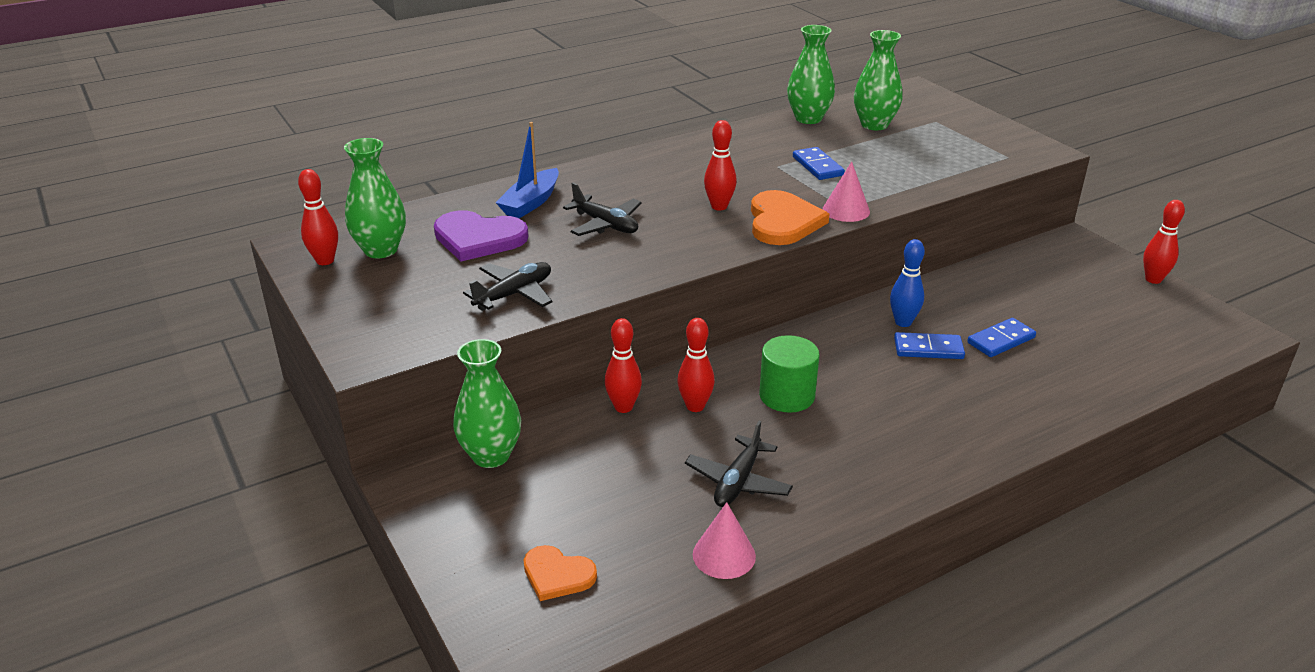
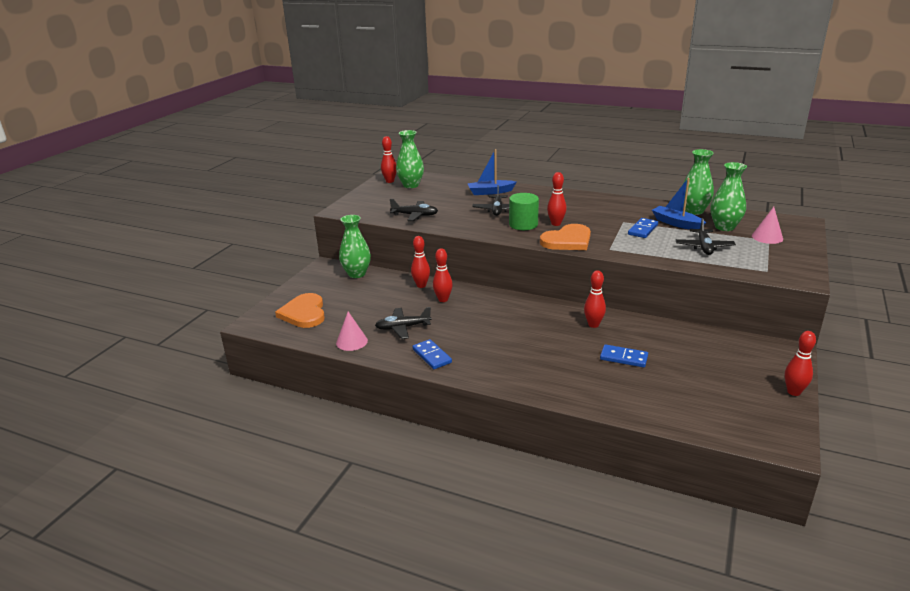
camera: 55 degrees right, 5 degrees down
purple heart [434,211,529,261] -> none
orange heart [524,545,597,601] -> orange heart [275,293,325,328], size x1.64
green cylinder [759,335,819,413] -> green cylinder moved to [509,193,539,230]
pink cone [823,161,870,222] -> pink cone moved to [752,207,783,244]
blue bowling pin [890,239,925,327] -> red bowling pin [584,270,606,328]
blue domino [894,332,965,359] -> blue domino moved to [412,339,452,369]
none -> blue boat [652,178,706,230]
none -> black plane [676,218,736,255]

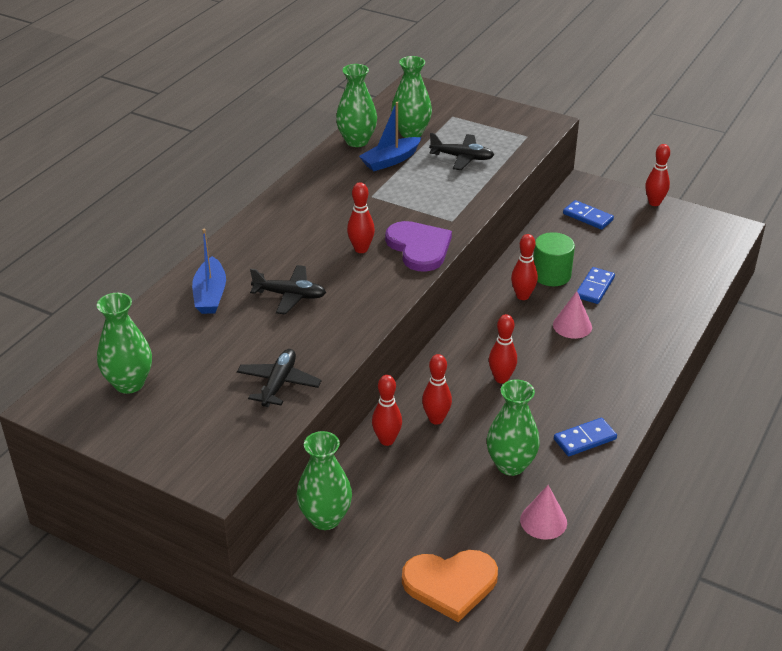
camera: 85 degrees left, 10 degrees up
black plane [375,307,432,339] -> green vase [487,380,540,476]
red bowling pin [381,136,396,183] -> red bowling pin moved to [489,314,517,383]
green cylinder [509,193,539,230] -> green cylinder moved to [533,232,575,286]
orange heart [540,224,591,250] -> purple heart [385,221,452,272]
blue domino [628,218,658,238] -> blue domino moved to [563,200,614,230]
pink cone [752,207,783,244] -> pink cone moved to [553,291,592,339]

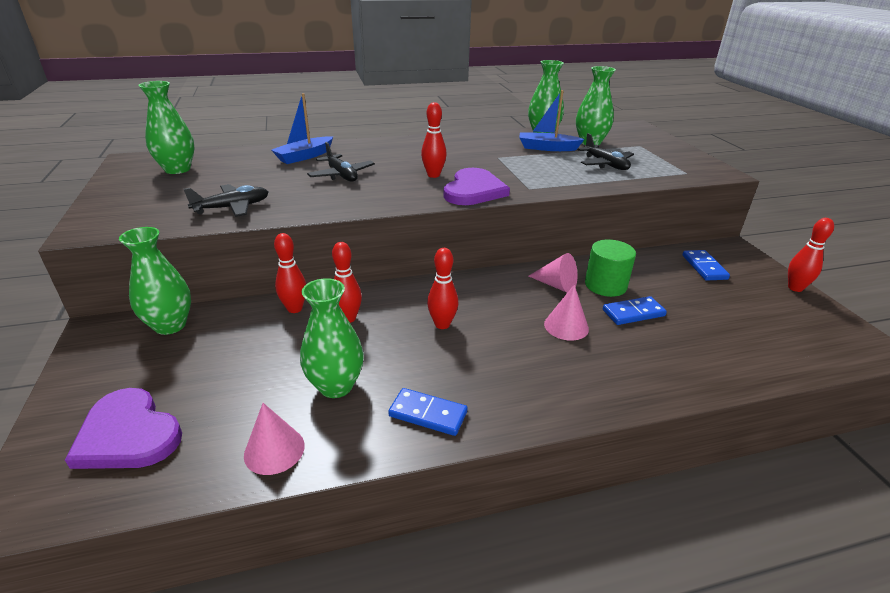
camera: 45 degrees right, 5 degrees down
orange heart [402,550,498,622] -> purple heart [65,388,182,469]
red bowling pin [511,234,538,300] -> pink cone [529,253,577,293]

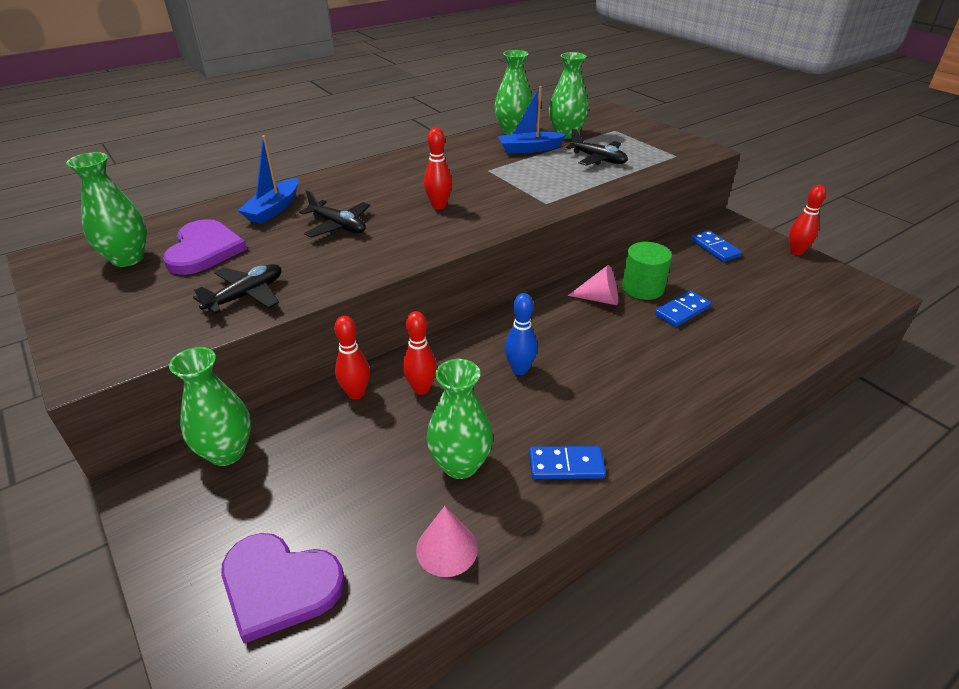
camera: 20 degrees left, 5 degrees up
red bowling pin [427,248,458,329] -> blue bowling pin [505,293,537,375]
purple heart [443,168,510,205] -> purple heart moved to [163,219,247,275]
pink cone [544,284,589,341] -> none

